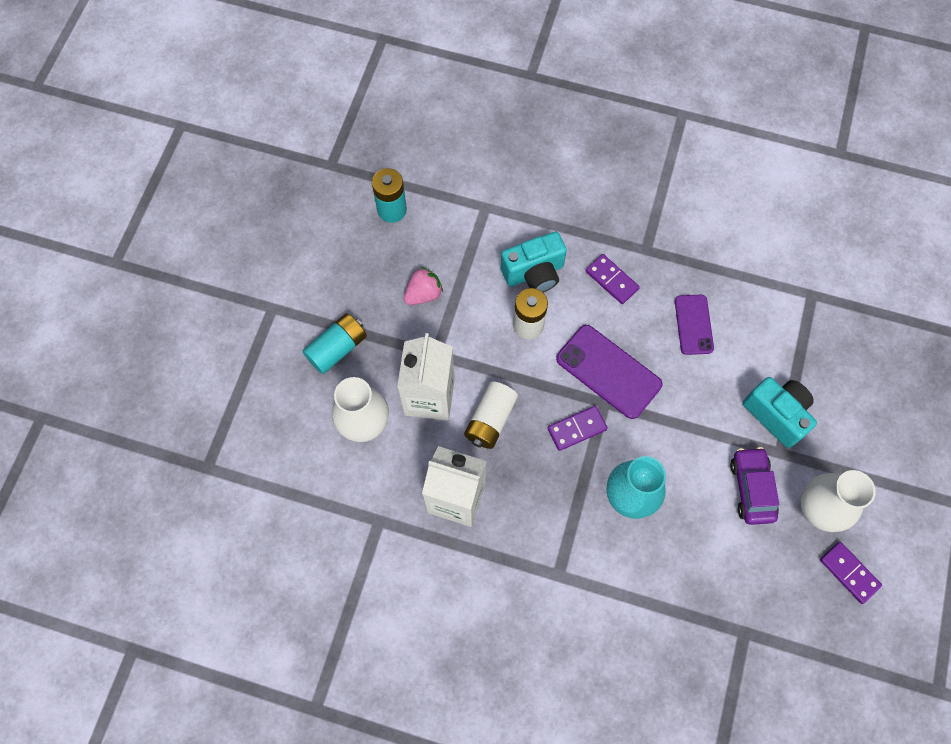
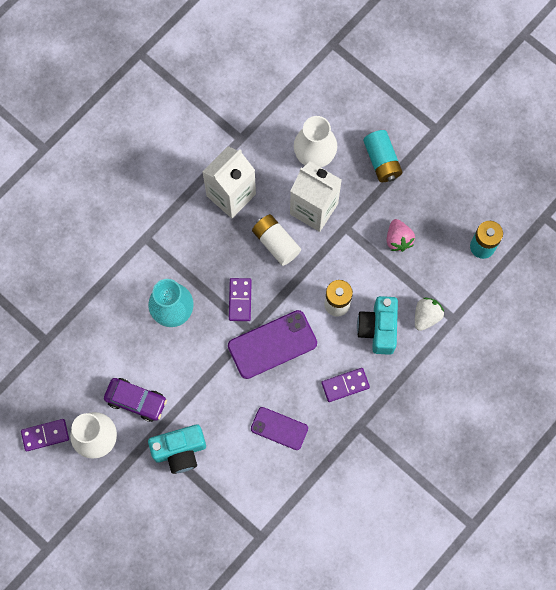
camera: 115 degrees right, 5 degrees up
none -> white strawberry [415,298,444,331]

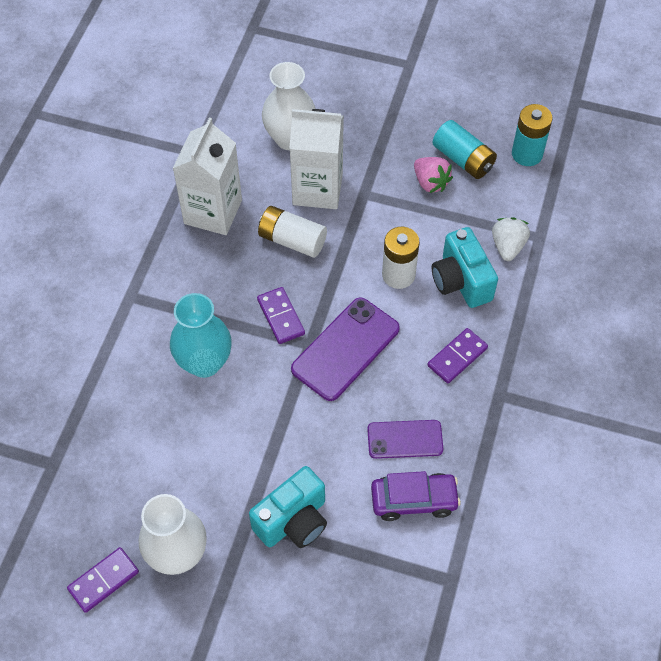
camera: 25 degrees left, 15 degrees down
purple car [104,378,167,422] -> purple car moved to [371,471,461,521]
turquoise battery [363,130,403,182] -> turquoise battery moved to [433,120,497,179]

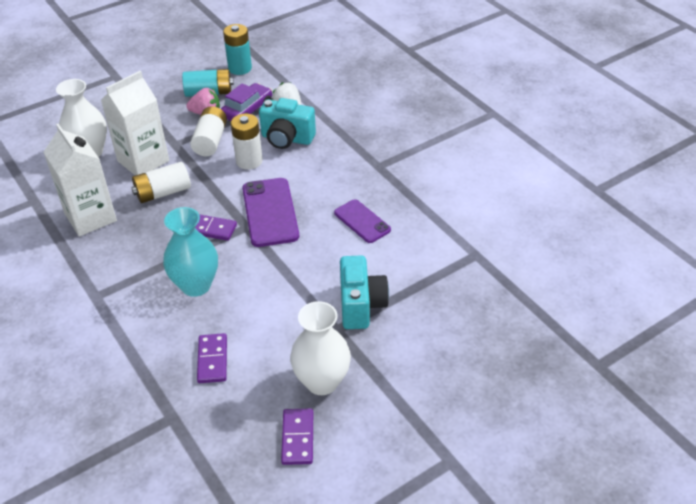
camera: 50 degrees left, 15 degrees down
purple phone [367,420,444,459] -> purple phone turned 75 degrees counterclockwise [334,199,391,243]
purple car [371,471,461,521] -> purple car moved to [221,83,272,121]
purple domino [427,328,488,384] -> purple domino moved to [197,333,227,383]
none -> white battery [190,106,227,157]

